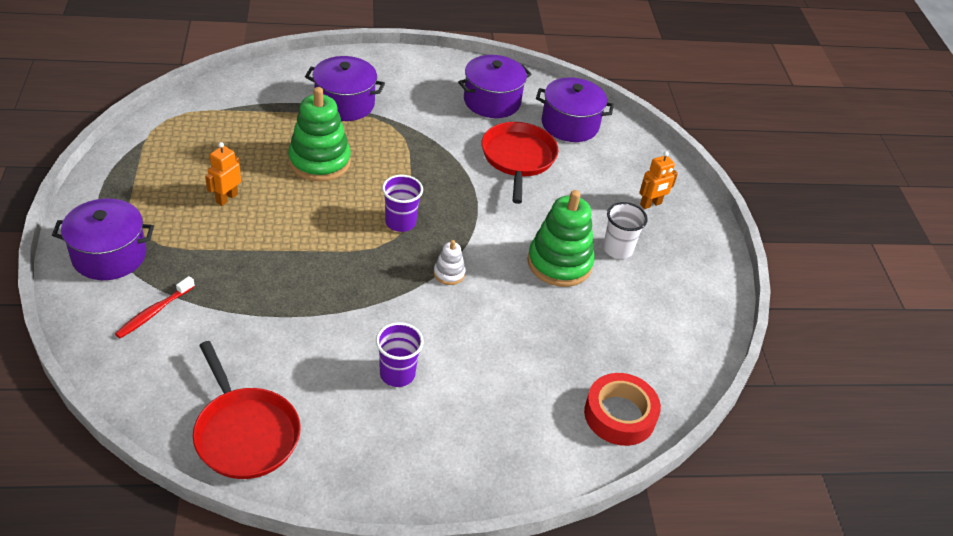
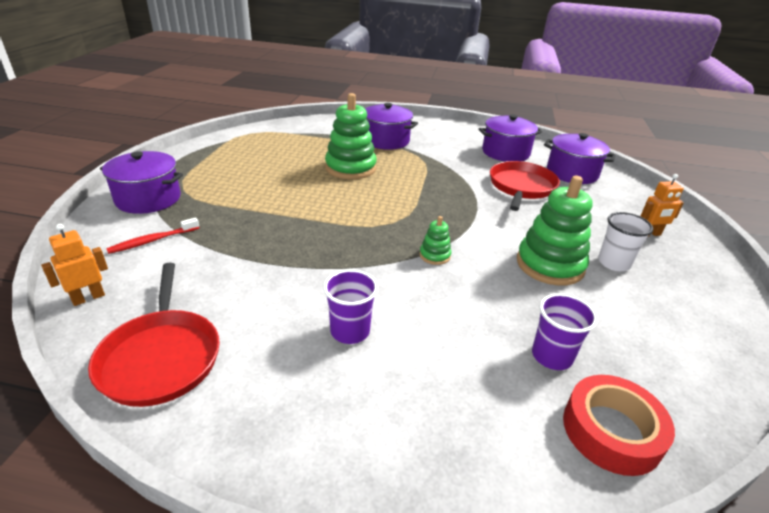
camera: 20 degrees right, 10 degrees down
orange robot [205,142,241,206] -> orange robot moved to [41,224,108,306]
purple cup [382,175,423,232] -> purple cup moved to [532,293,598,370]
white stacking toy [434,240,466,285] -> green stacking toy [419,216,451,265]

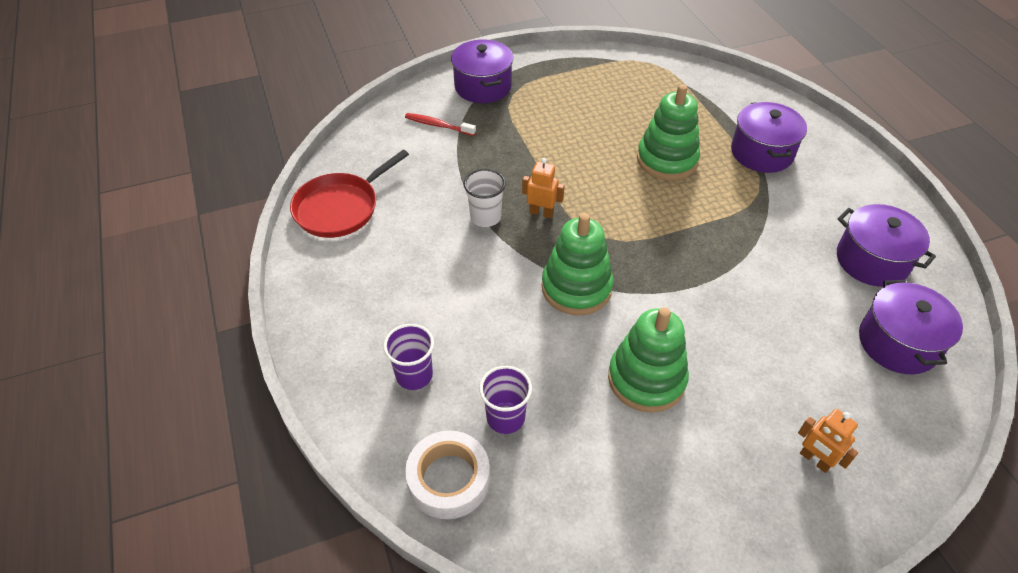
camera: 60 degrees right, 15 degrees up
orange robot [41,224,108,306] -> orange robot moved to [522,158,565,218]
purple cup [323,270,378,344] -> purple cup moved to [383,324,434,390]
green stacking toy [419,216,451,265] -> green stacking toy [542,213,614,315], size x2.12
red pan [490,161,560,211] -> none
red tape [563,375,675,476] -> white tape [405,430,490,519]
white cup [598,212,653,271] -> white cup moved to [463,169,506,227]

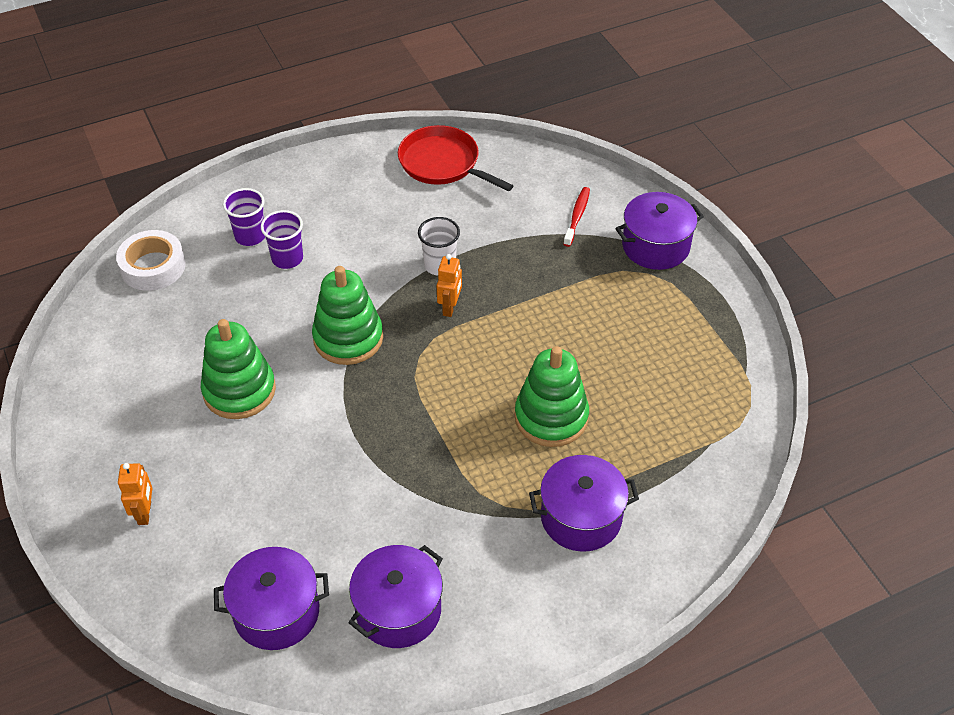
camera: 85 degrees right, 0 degrees up
purple cup [479,366,532,434] -> purple cup moved to [261,210,303,269]
orange robot [798,409,858,473] -> orange robot turned 135 degrees clockwise [118,463,152,525]

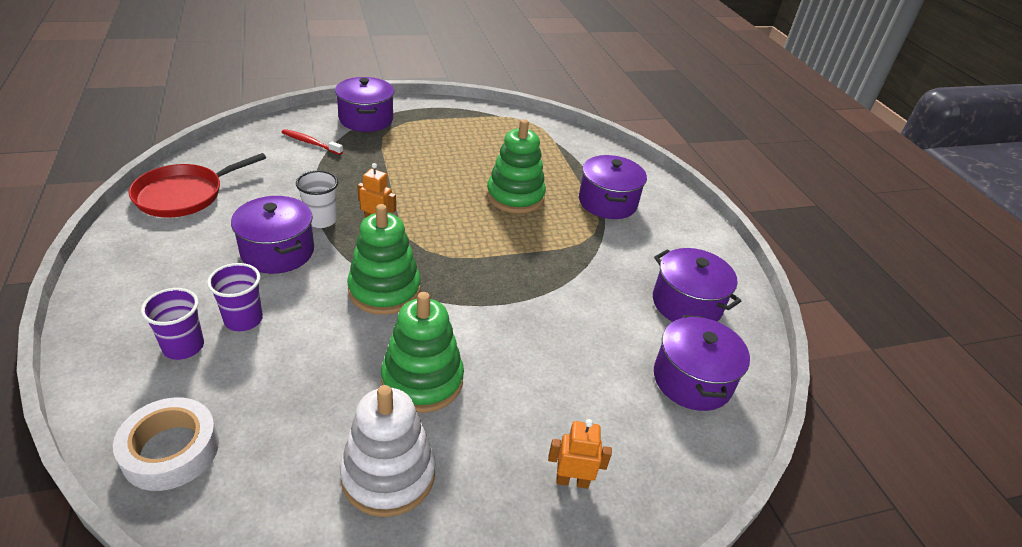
camera: 85 degrees left, 10 degrees down
none -> purple pot [231,196,314,274]
none -> white stacking toy [340,385,436,517]

